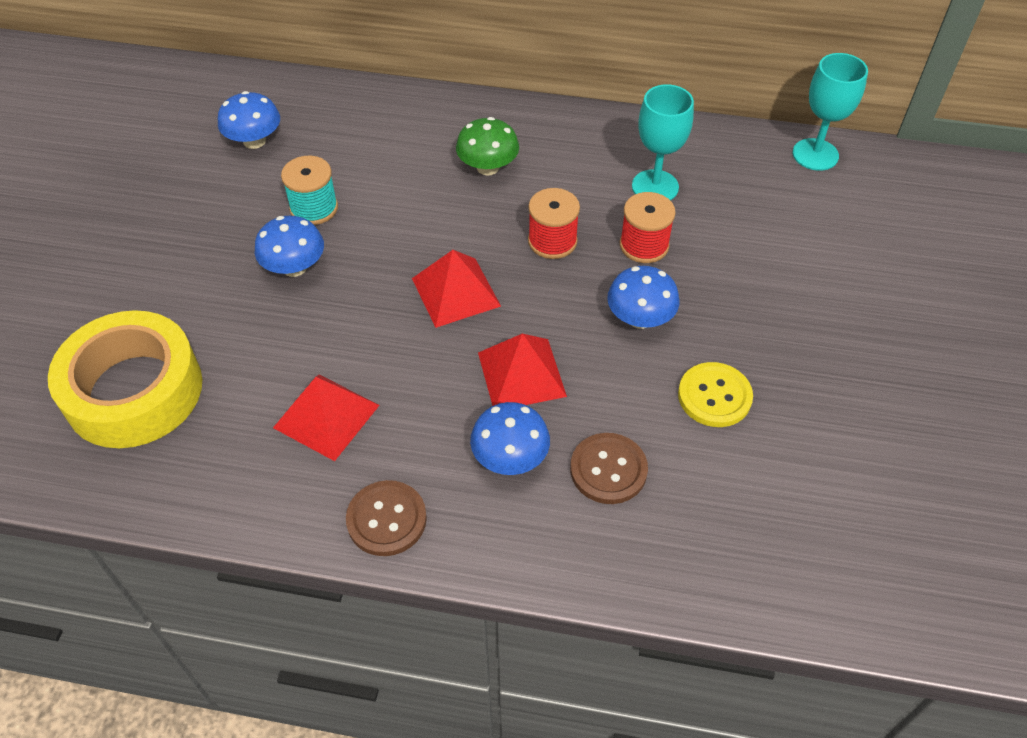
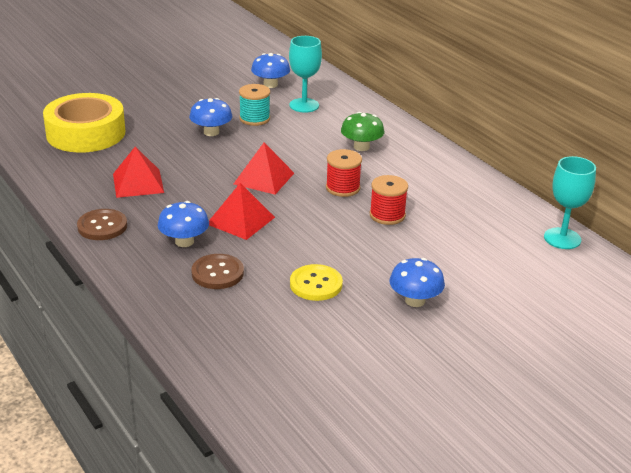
camera: 45 degrees right, 20 degrees down
blue mushroom [607,266,680,329] -> blue mushroom moved to [389,258,445,307]
turquoise goblet [632,84,694,200] -> turquoise goblet moved to [289,36,322,113]

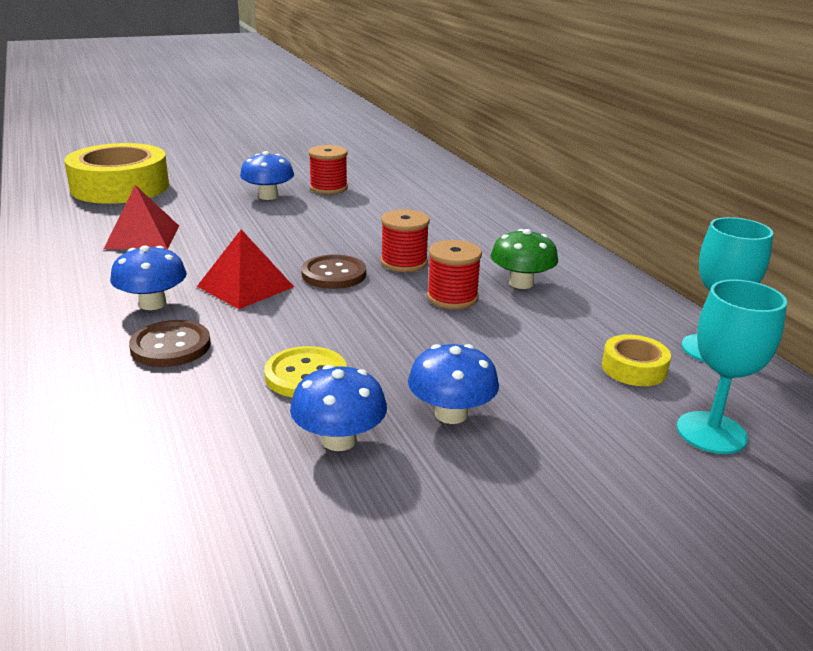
camera: 10 degrees right, 5 degrees down
brown button [77,209,127,240] -> brown button moved to [301,255,366,289]
red pyramid [234,143,294,195] -> none
turquoise spool [239,84,270,126] -> red spool [308,145,348,194]
blue mushroom [251,53,290,88] -> blue mushroom moved to [290,365,387,451]
turquoise goblet [289,36,322,113] -> turquoise goblet moved to [677,279,787,454]
green mushroom [341,112,384,151] -> green mushroom moved to [490,229,558,289]
none -> yellow tape [602,334,671,386]

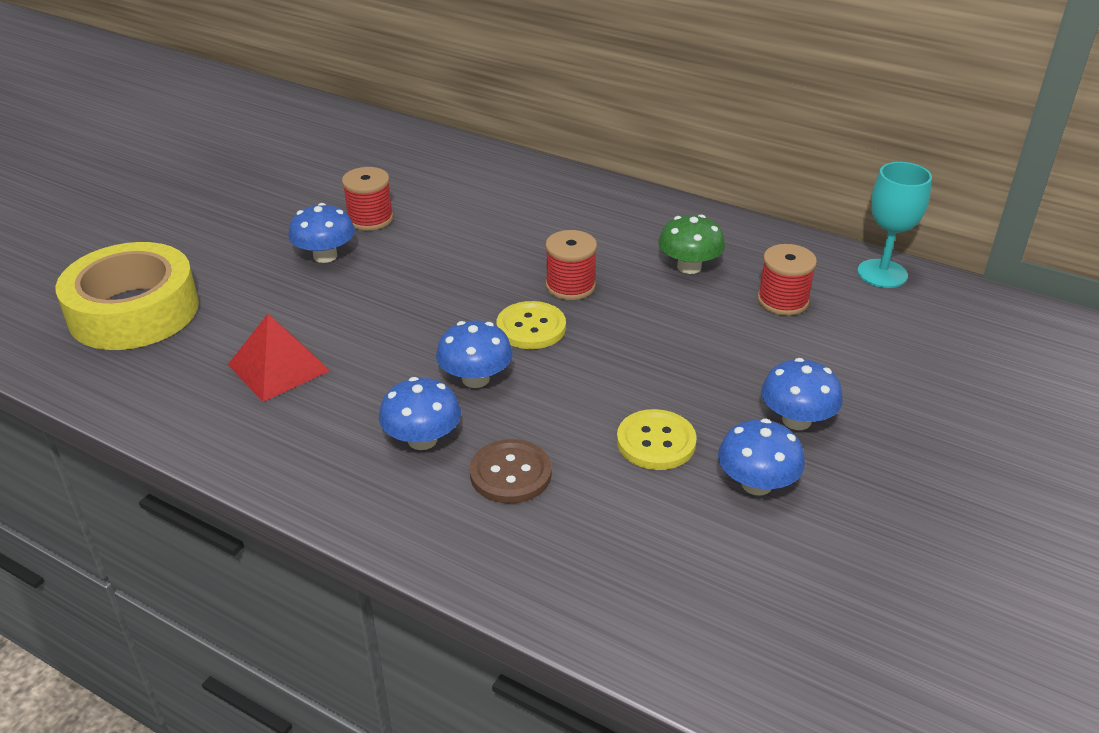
camera: 35 degrees left, 10 degrees up
red pyramid [197,229,294,309] -> blue mushroom [436,320,513,388]
brown button [301,255,366,289] -> yellow button [497,301,566,349]
red spool [427,240,482,309] -> red spool moved to [757,244,817,316]
yellow tape [602,334,671,386] -> none
turquoise goblet [677,279,787,454] -> none

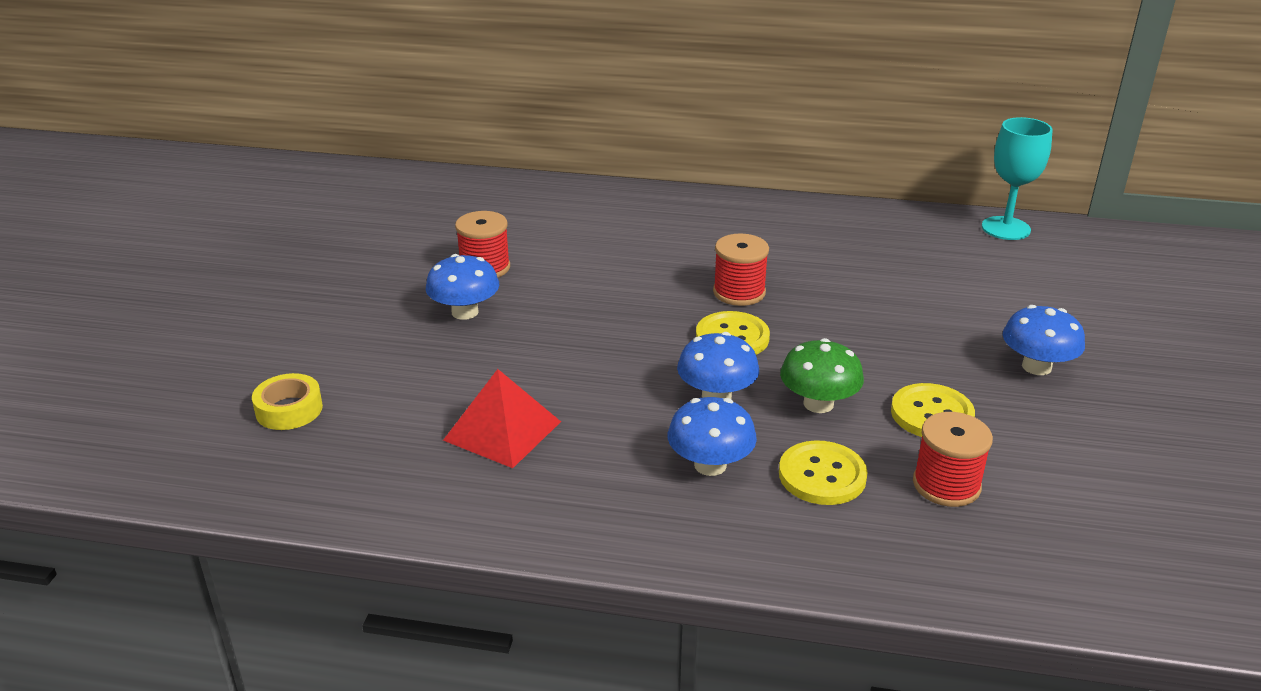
camera: 20 degrees left, 5 degrees down
yellow tape [56,242,199,350] -> yellow tape [252,373,323,430], size x0.44
brown button [470,439,552,504] -> yellow button [779,440,868,505]
green mushroom [658,215,725,274] -> green mushroom moved to [780,338,864,413]
blue mushroom [718,419,805,496] -> none
red spool [757,244,817,316] -> red spool moved to [913,412,993,507]

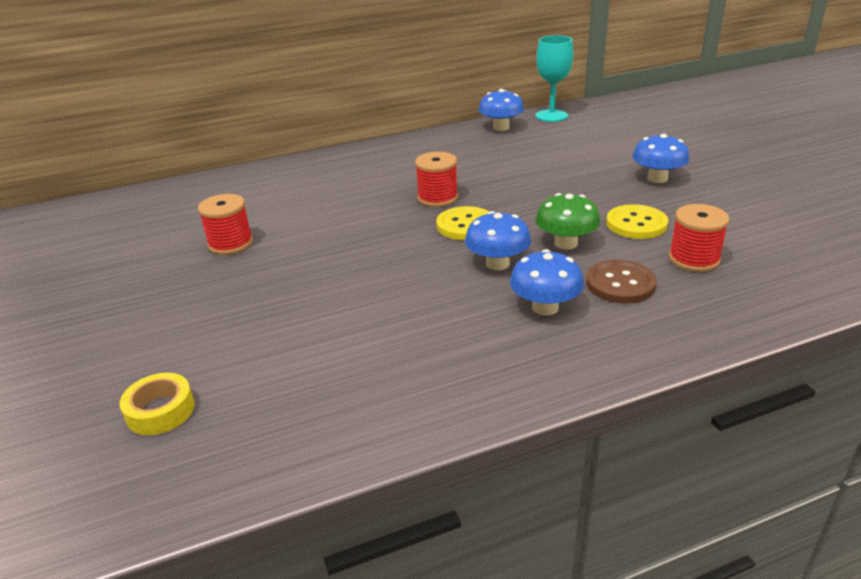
camera: 30 degrees left, 0 degrees up
blue mushroom [426,254,499,320] -> blue mushroom moved to [479,89,524,131]
red pyramid [443,369,561,468] -> none
yellow button [779,440,868,505] -> brown button [586,260,657,304]

